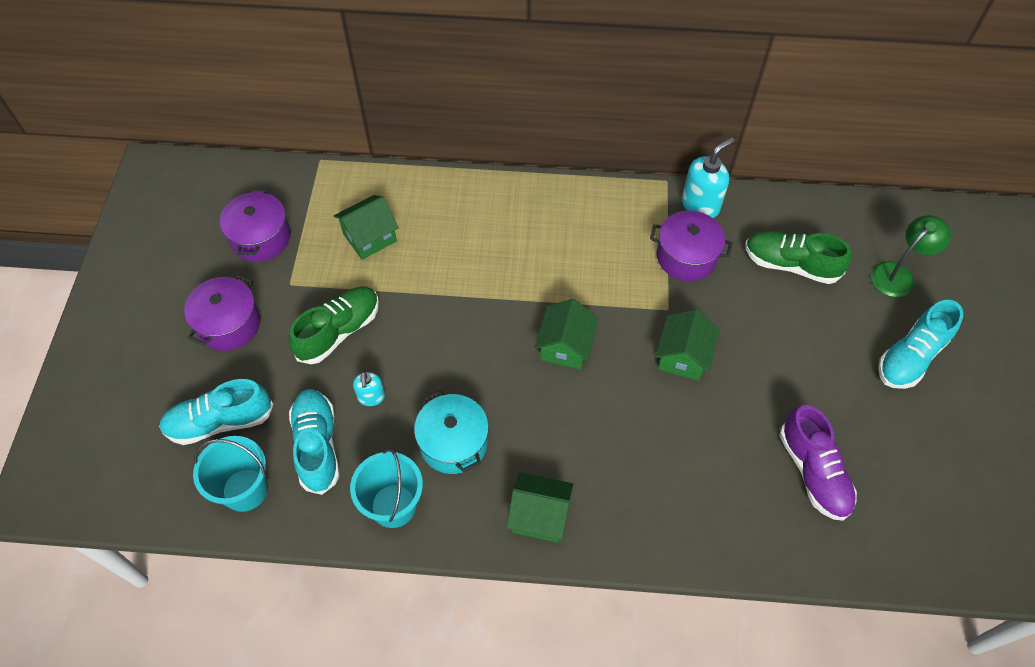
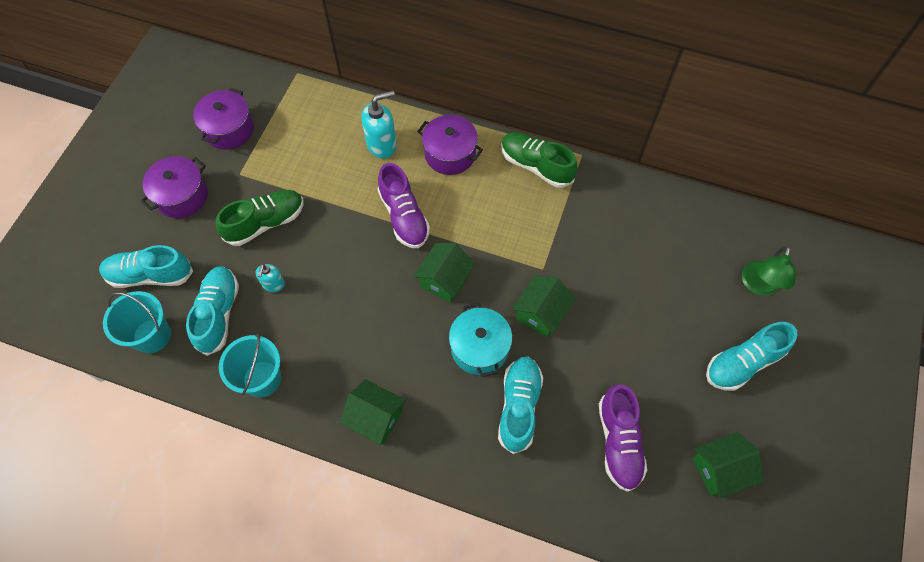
camera: 15 degrees right, 5 degrees up
green house [334,195,399,260] -> green house moved to [692,432,764,499]
turquoise pot [414,390,489,474] -> turquoise pot moved to [449,303,512,377]
purple pot [650,211,733,281] -> purple pot moved to [417,115,483,175]
turquoise soap dispenser [682,137,734,218] -> turquoise soap dispenser moved to [361,91,397,158]
green shoe [745,231,852,284] -> green shoe moved to [501,132,578,188]
green lamp [871,215,951,297] -> green lamp turned 135 degrees clockwise [742,246,796,296]
none -> purple shoe [377,163,430,248]
none -> turquoise shoe [498,357,543,454]

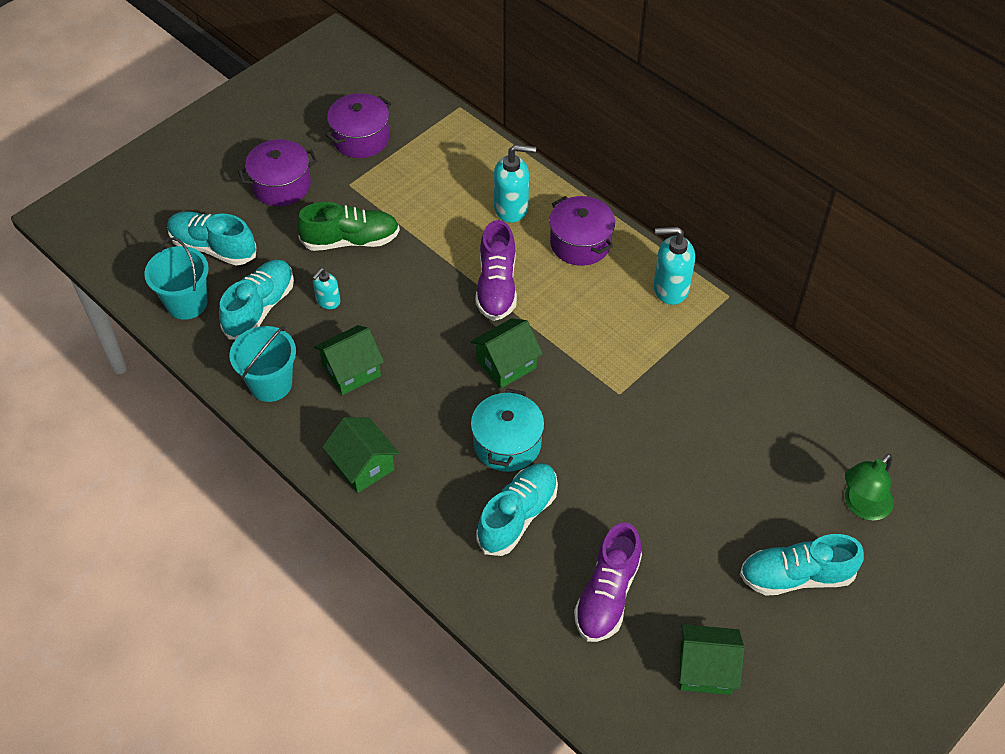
camera: 25 degrees right, 10 degrees down
green shoe [501,132,578,188] -> turquoise soap dispenser [653,227,695,305]
green house [512,275,575,338] -> green house moved to [314,325,384,395]

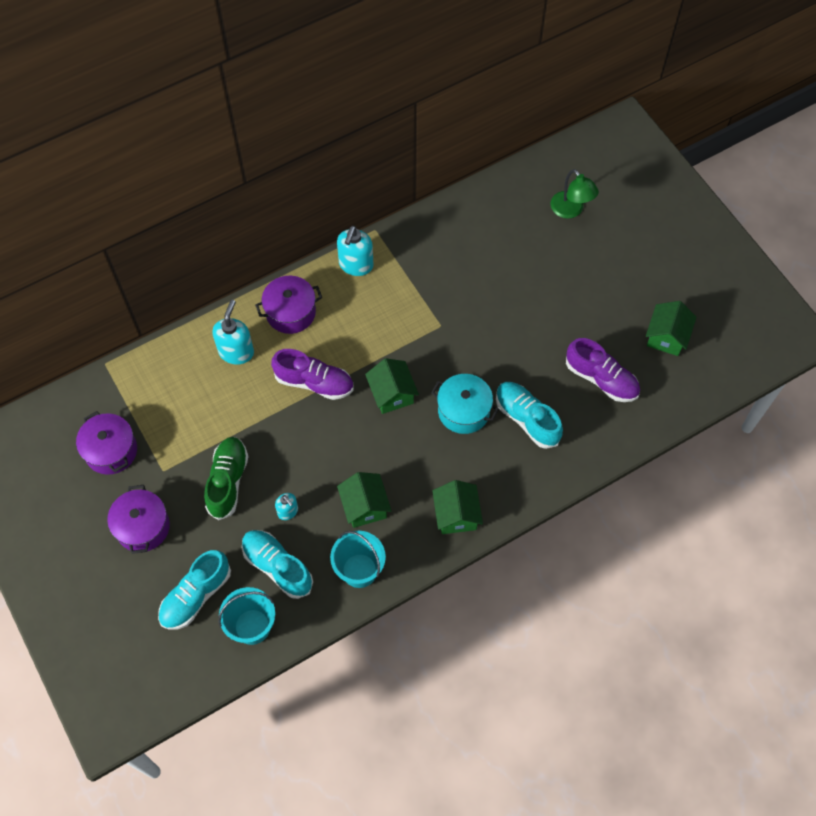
camera: 75 degrees left, 10 degrees up
green house [322,417,399,493] -> green house turned 75 degrees counterclockwise [432,480,483,534]
turquoise shoe [740,534,864,596] -> none

